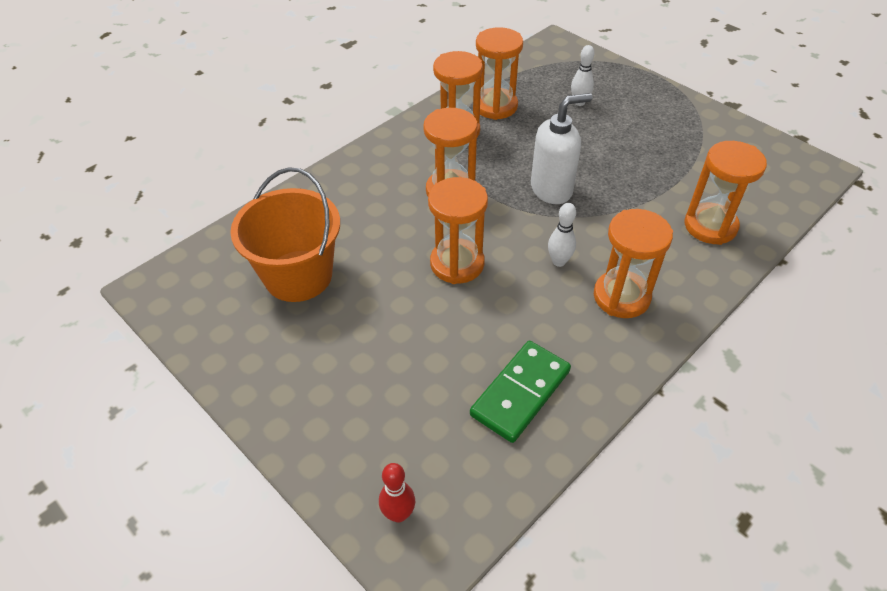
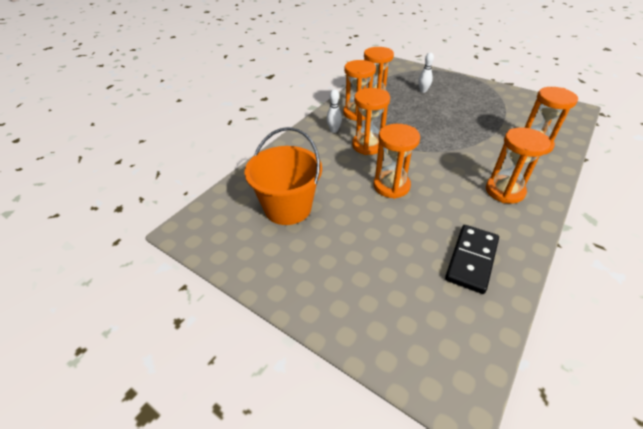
camera: 10 degrees left, 5 degrees down
red bowling pin [379,463,415,523] -> none
green domino [470,341,571,443] -> black domino [445,225,499,294]
white soap dispenser [531,93,592,204] -> none
white bowling pin [548,203,576,267] -> white bowling pin moved to [326,89,342,133]

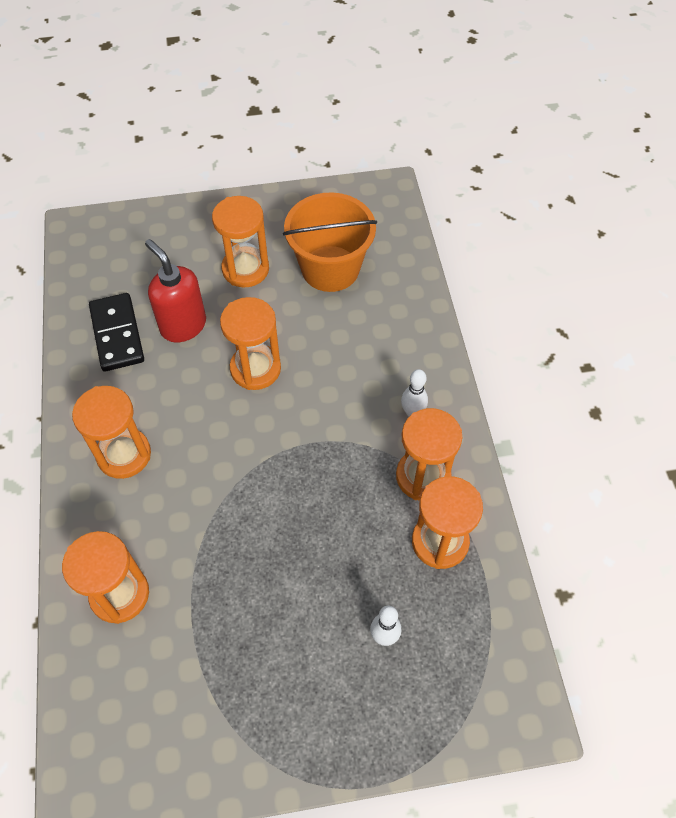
camera: 135 degrees right, 15 degrees up
orange hourglass [352,88,390,155] -> orange hourglass moved to [212,196,269,288]
none -> red soap dispenser [145,239,206,342]

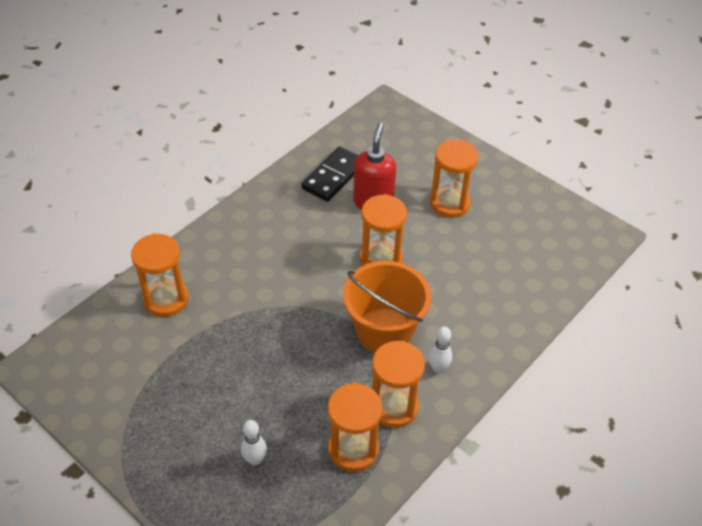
camera: 50 degrees right, 10 degrees down
orange hourglass [72,386,151,479] -> none
orange bucket [283,192,377,292] -> orange bucket moved to [343,261,431,353]

